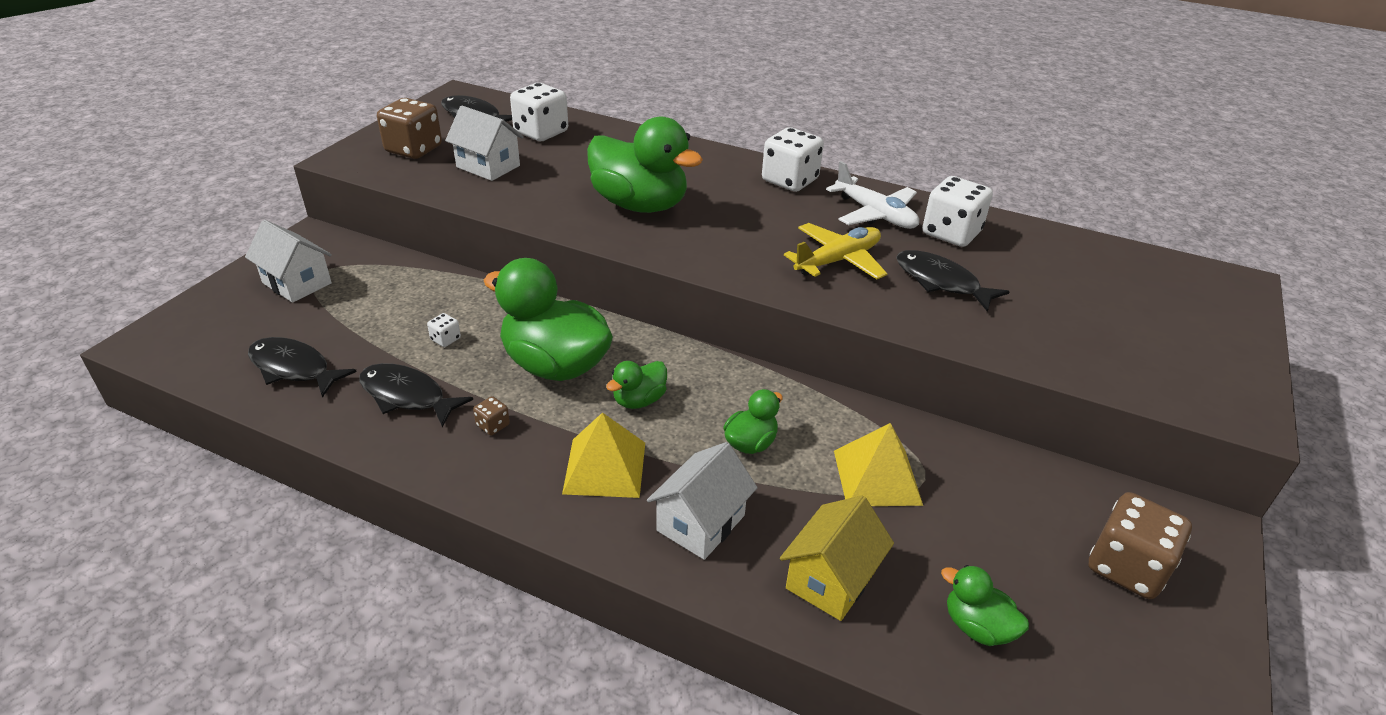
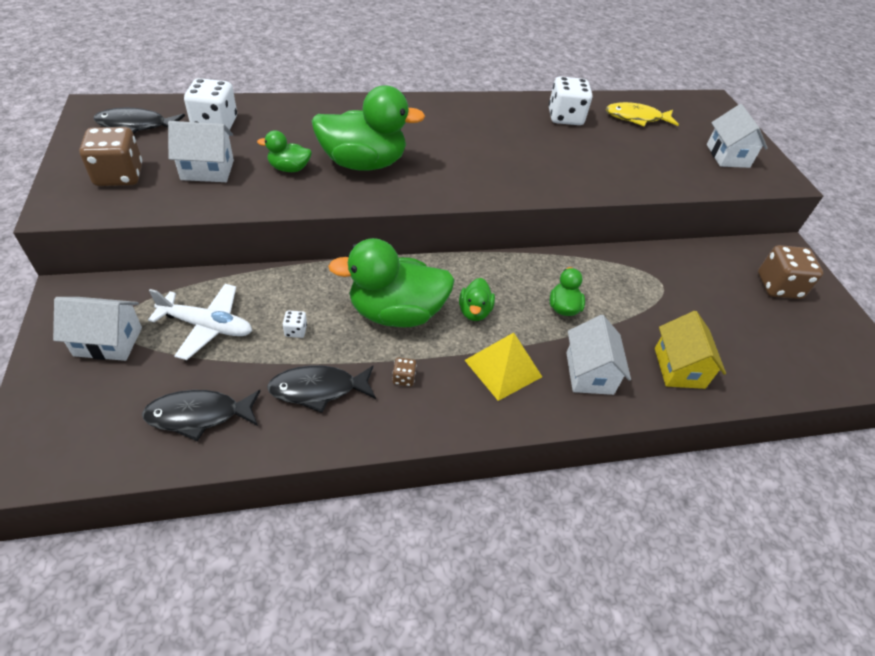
camera: 40 degrees left, 10 degrees up
white dice [762,127,824,192] -> none
yellow plane [784,223,887,279] -> none
white plane [826,161,919,229] -> white plane moved to [148,284,252,360]
yellow pyramid [834,423,923,506] -> none
black fish [896,250,1010,312] -> none
green duck [941,565,1029,646] -> green duck moved to [257,130,312,172]
none -> yellow fish [606,102,679,126]
none -> white house [707,104,768,168]

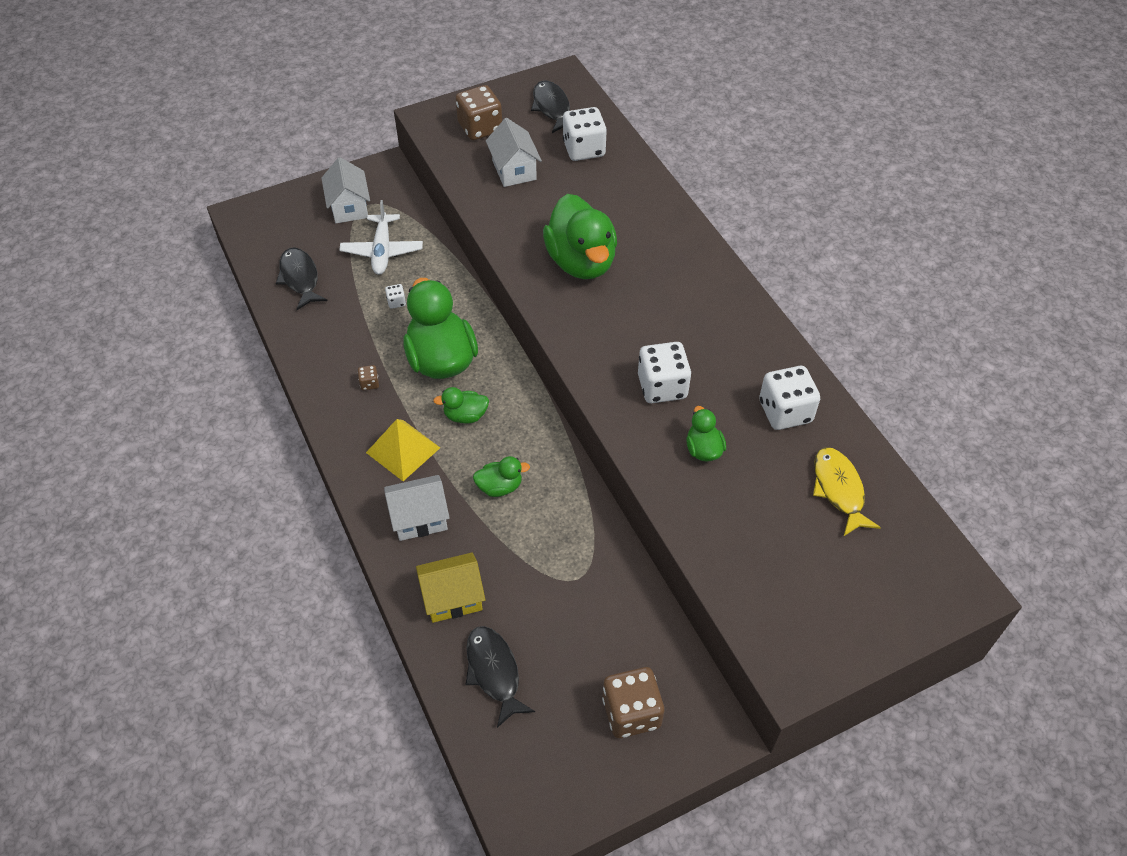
camera: 80 degrees right, 5 degrees up
green duck [257,130,312,172] -> green duck moved to [686,406,726,462]
black fish [267,365,376,413] -> black fish moved to [465,626,535,728]
white house [707,104,768,168] -> none
none -> white dice [638,342,691,403]

